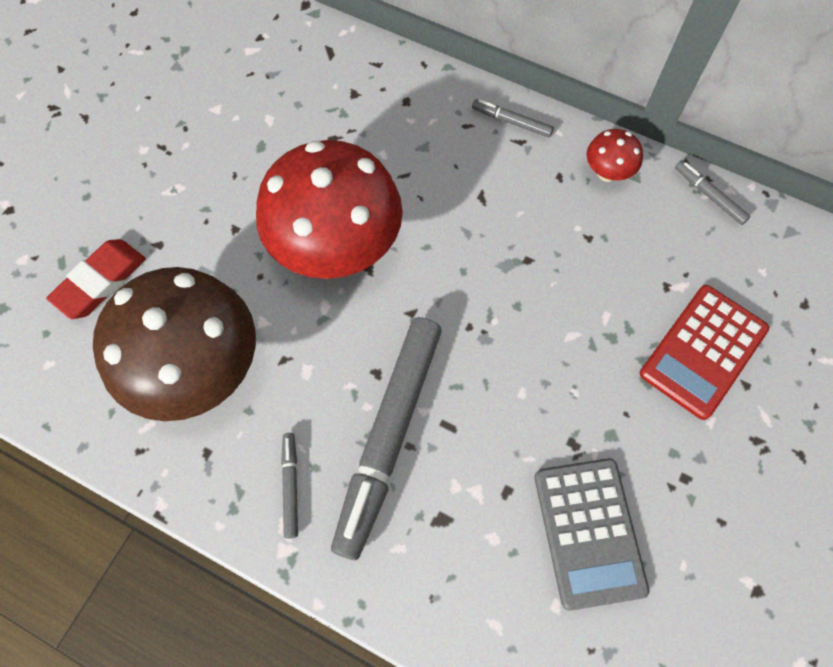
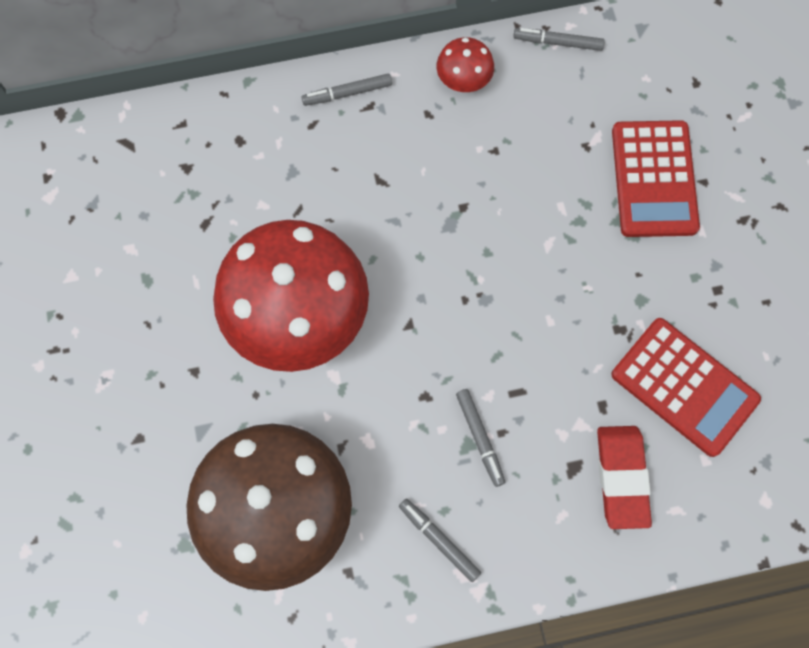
camera: 40 degrees left, 5 degrees up
red eraser [46,239,146,319] -> red eraser moved to [597,426,652,529]
grey marker [331,317,442,560] -> grey marker [456,389,505,487], size x0.41
grey calculator [534,458,650,610] -> red calculator [611,318,761,457]

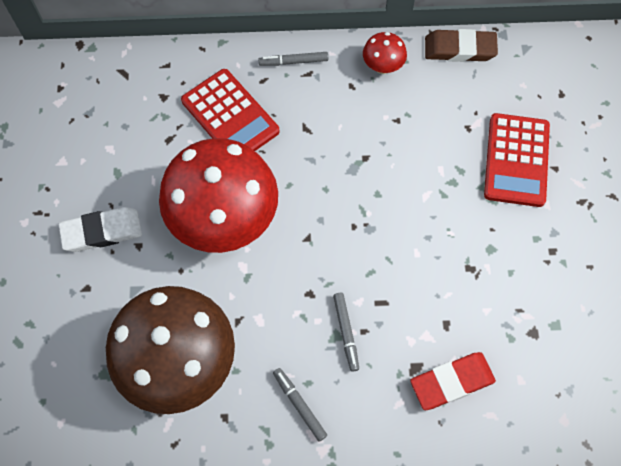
camera: 10 degrees right, 5 degrees down
grey marker [513,28,605,51] -> brown eraser [425,29,498,62]
red eraser [597,426,652,529] -> red eraser turned 60 degrees clockwise [410,352,496,410]
red calculator [611,318,761,457] -> red calculator moved to [181,69,280,151]
none -> white eraser [58,207,142,252]

